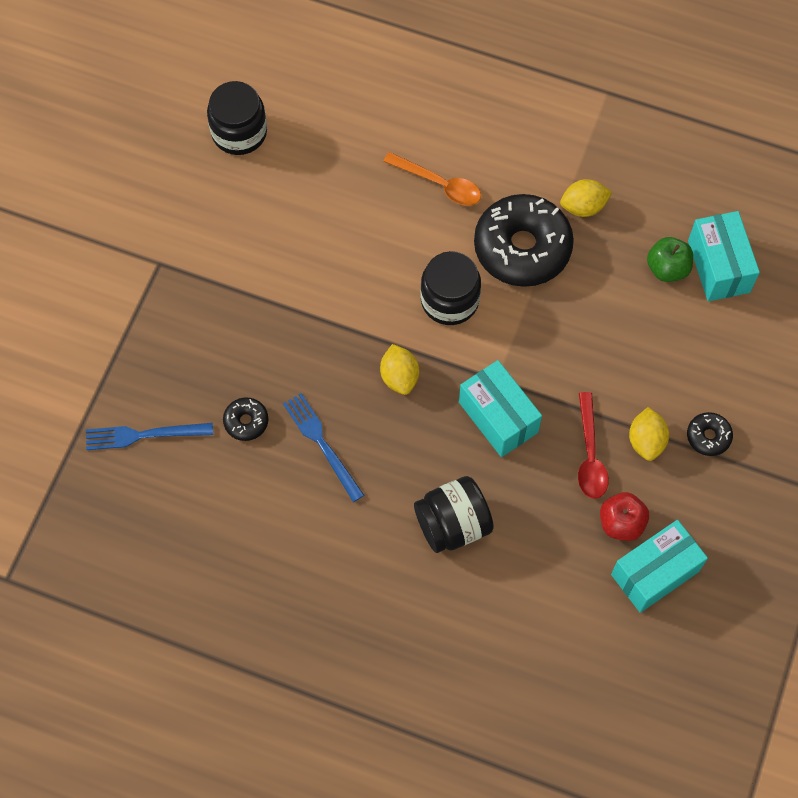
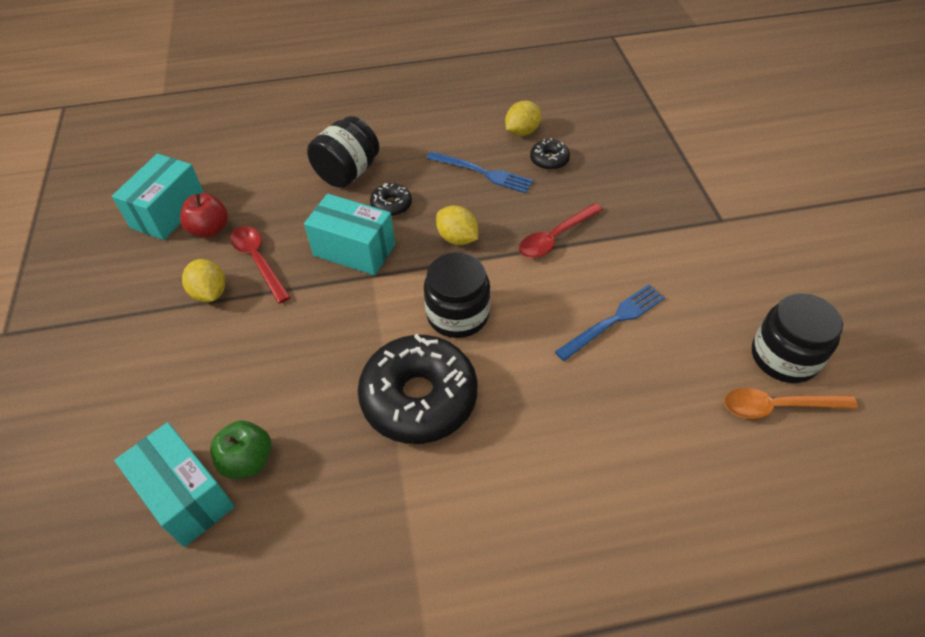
camera: 150 degrees right, 15 degrees down
blue fork [86,423,213,450] -> blue fork moved to [555,284,665,361]
orange spoon [383,152,481,206] -> orange spoon moved to [724,388,858,419]
yellow lemon [560,179,612,217] -> yellow lemon moved to [505,101,541,136]
black donut [687,412,733,456] -> black donut moved to [370,183,412,216]
none -> red spoon [519,203,603,258]

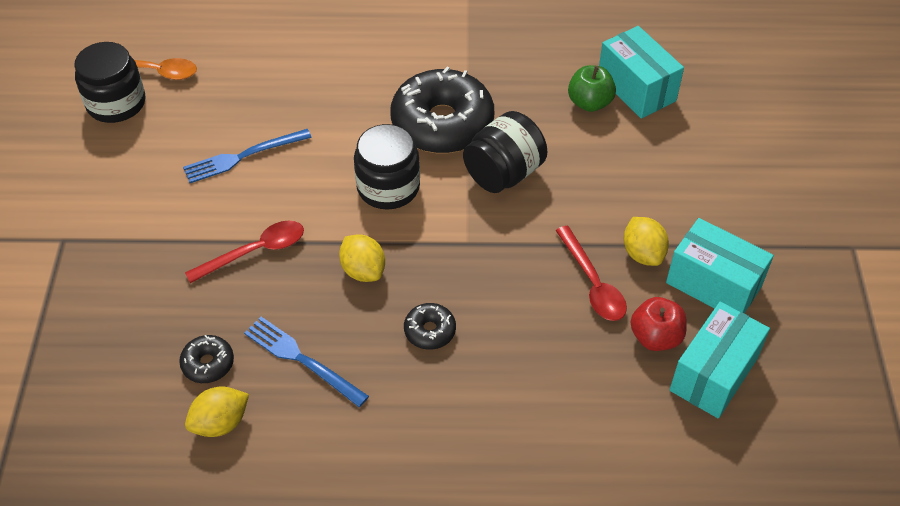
camera: 170 degrees left, 0 degrees up
turquoise box [304,194,395,276] -> turquoise box moved to [666,218,774,314]
black jar [307,116,379,188] -> black jar moved to [463,111,547,193]

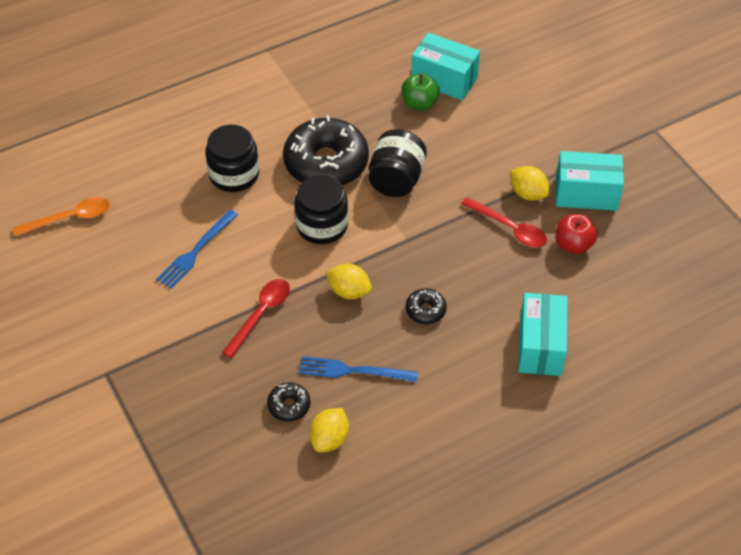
camera: 30 degrees left, 0 degrees up
black jar [74,42,145,123] -> black jar moved to [206,125,259,192]
turquoise box [670,302,770,419] -> turquoise box moved to [518,293,568,376]

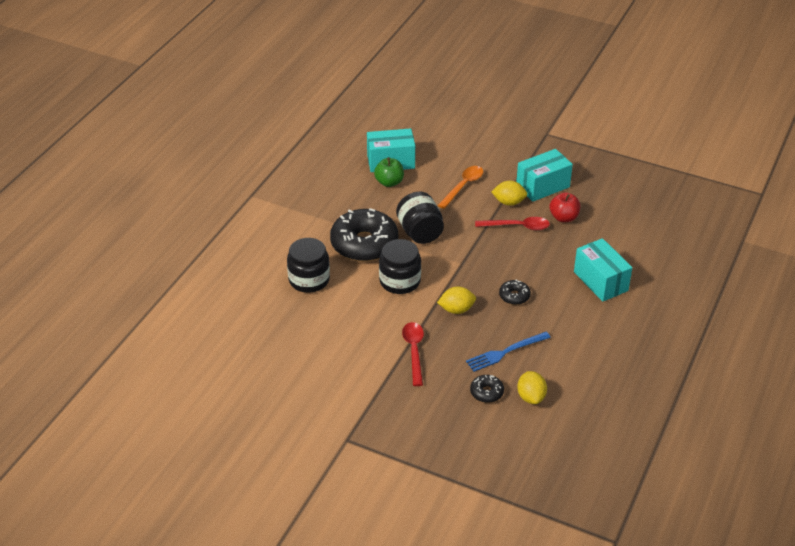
camera: 35 degrees left, 10 degrees down
orange spoon [13,197,110,236] -> orange spoon moved to [438,166,483,209]
blue fork [156,210,238,289] -> none

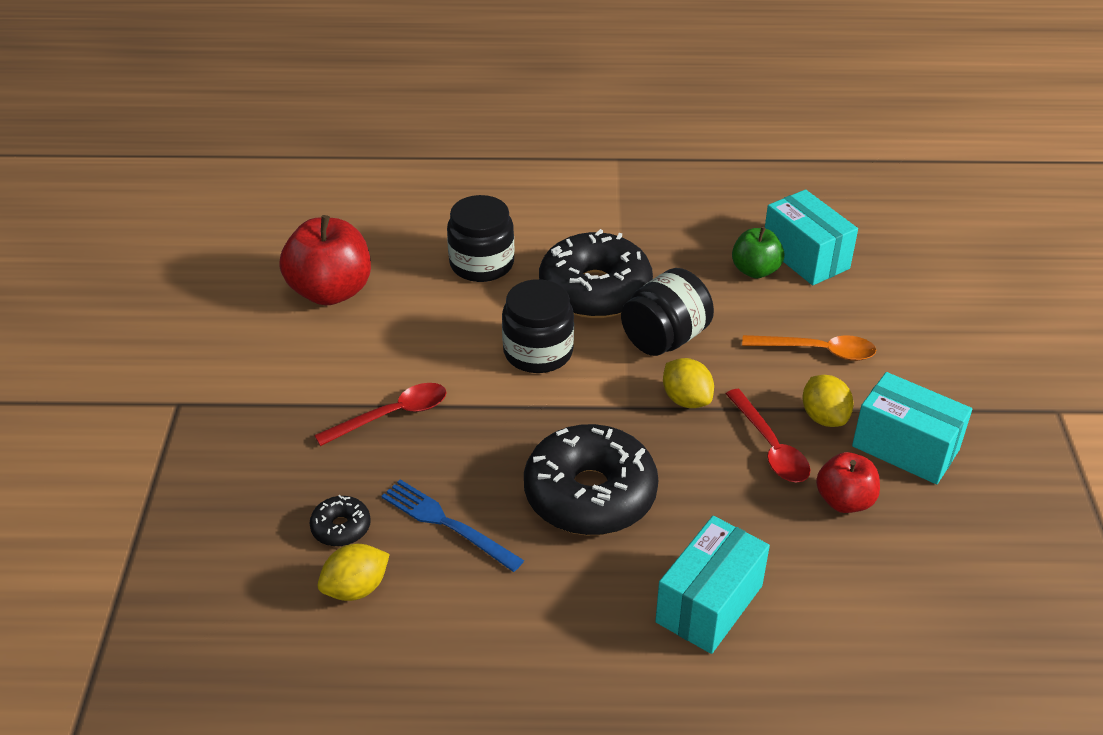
camera: 65 degrees right, 0 degrees up
yellow lemon [437,287,476,314] -> yellow lemon moved to [663,358,714,408]
black donut [499,280,531,305] -> black donut [524,424,659,535], size x2.27
none -> red apple [280,215,371,305]

